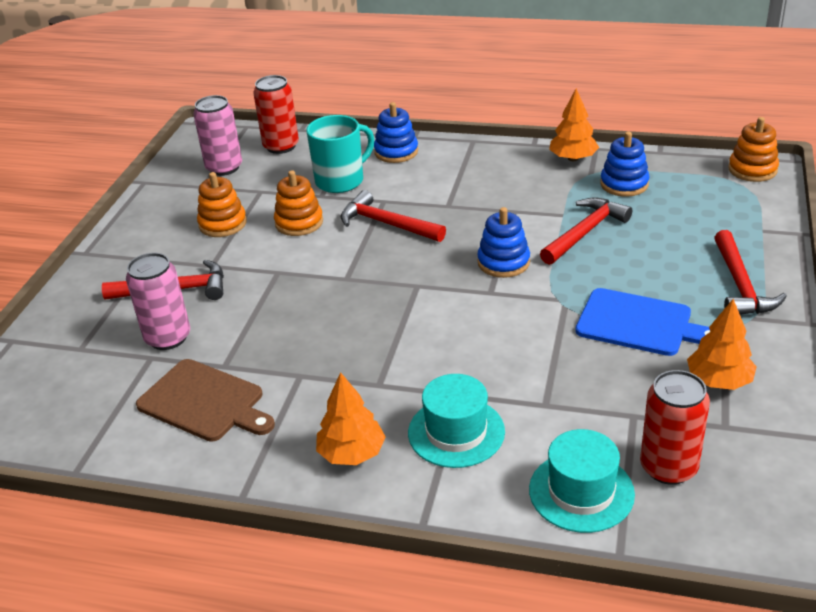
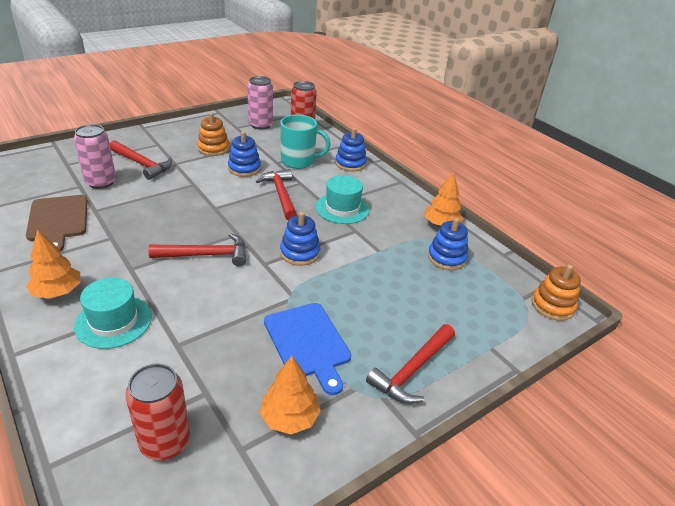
camera: 35 degrees right, 0 degrees up
orange stacking toy [274,170,323,236] -> blue stacking toy [228,131,261,177]
turquoise hat [529,429,635,533] -> turquoise hat moved to [316,175,369,224]
red hammer [540,197,632,265] -> red hammer moved to [148,233,246,266]

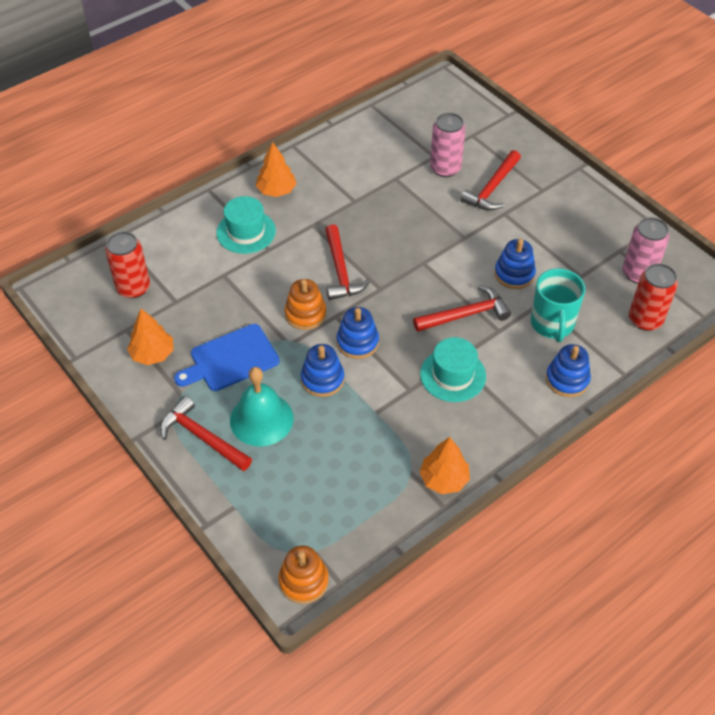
camera: 90 degrees right, 15 degrees up
brown cutting board [26,195,88,252] -> none
orange stacking toy [197,113,229,156] -> orange stacking toy moved to [285,279,326,330]
blue stacking toy [428,218,468,270] -> blue stacking toy moved to [301,344,344,397]
none -> turquoise bell [230,367,294,447]

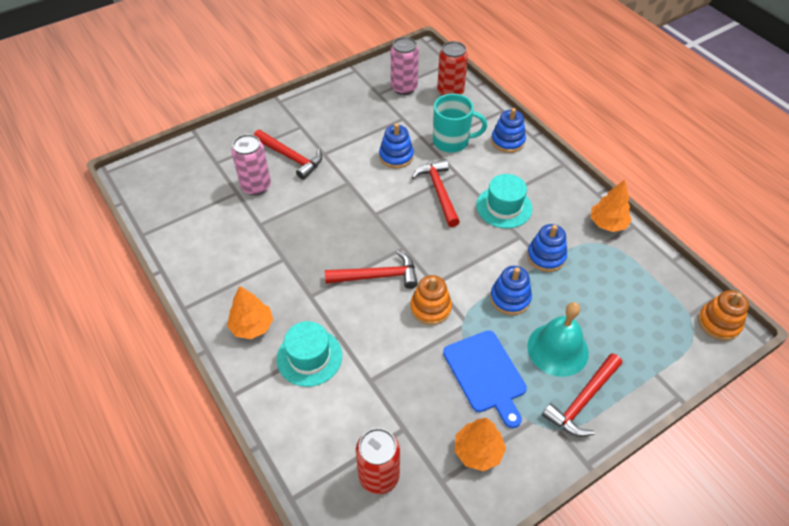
camera: 85 degrees left, 0 degrees up
blue stacking toy [337,307,379,359] -> blue stacking toy moved to [527,224,567,272]

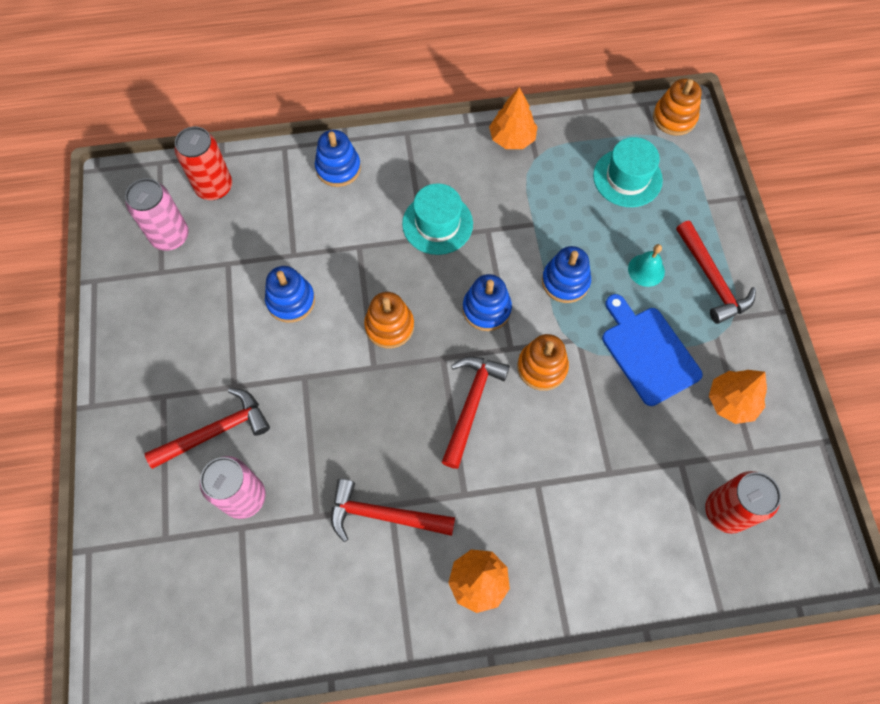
camera: 65 degrees left, 15 degrees up
turquoise hat [277,321,342,387] -> turquoise hat moved to [593,137,663,207]
red hammer [412,159,460,227] -> red hammer moved to [331,479,455,542]
turquoise mug [433,94,487,153] -> none
blue cutting board [443,330,527,428] -> blue cutting board turned 120 degrees counterclockwise [602,294,703,406]
blue stacking toy [527,224,567,272] -> blue stacking toy moved to [462,274,512,331]
turquoise bell [527,302,589,377] -> turquoise bell [628,244,665,287], size x0.54
none -> orange stacking toy [364,292,414,348]

